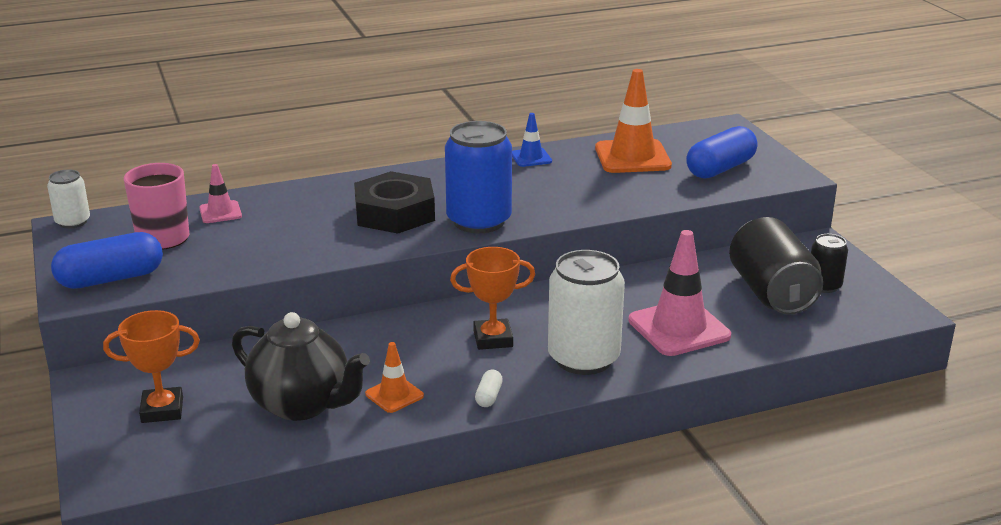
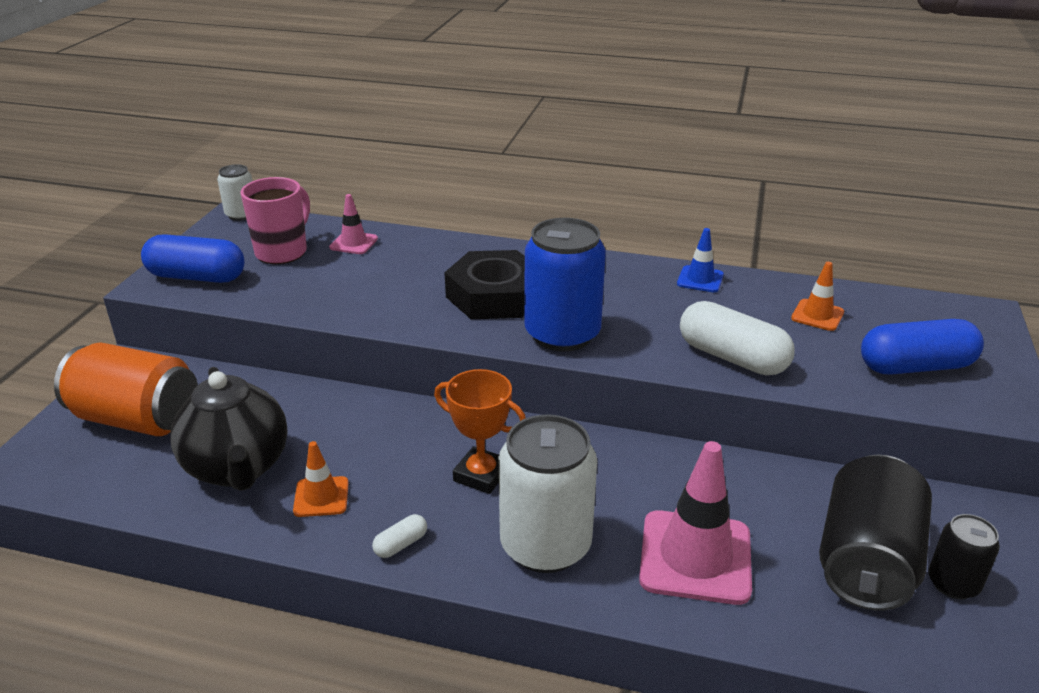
camera: 35 degrees right, 5 degrees up
orange trophy [103,310,200,423] -> orange can [54,342,198,436]
orange traffic cone [595,69,672,173] -> orange traffic cone [791,262,844,331], size x0.52
none -> white capsule [680,301,794,375]

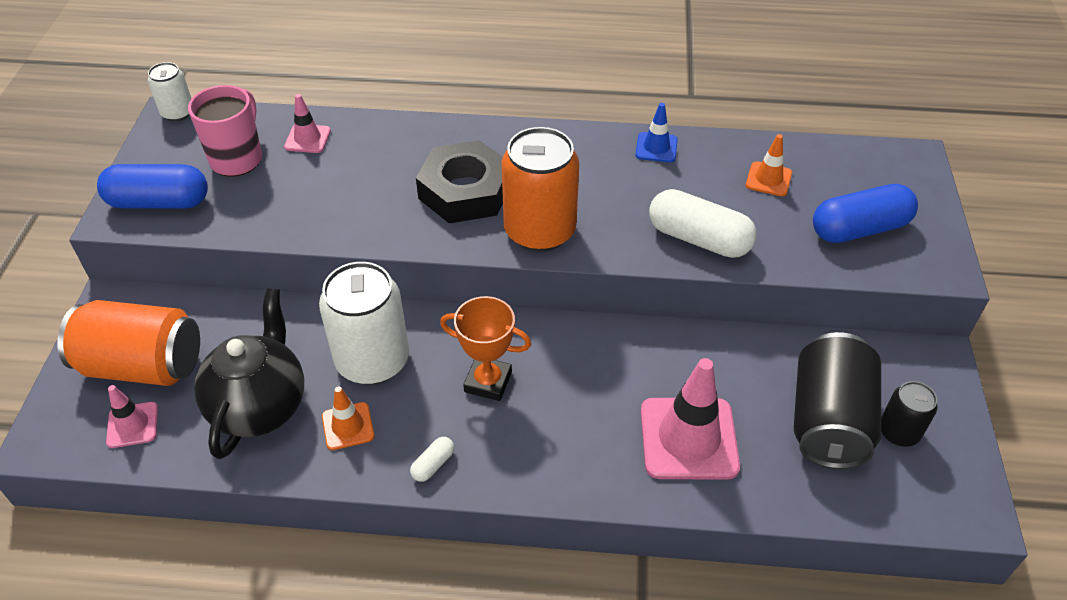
camera: 10 degrees left, 15 degrees up
black teapot [170,367,288,491] -> black teapot turned 135 degrees counterclockwise [194,288,304,459]
white can [499,415,597,573] -> white can moved to [319,262,409,385]
blue can [524,218,606,352] -> orange can [502,127,579,252]
none -> pink traffic cone [106,385,158,448]

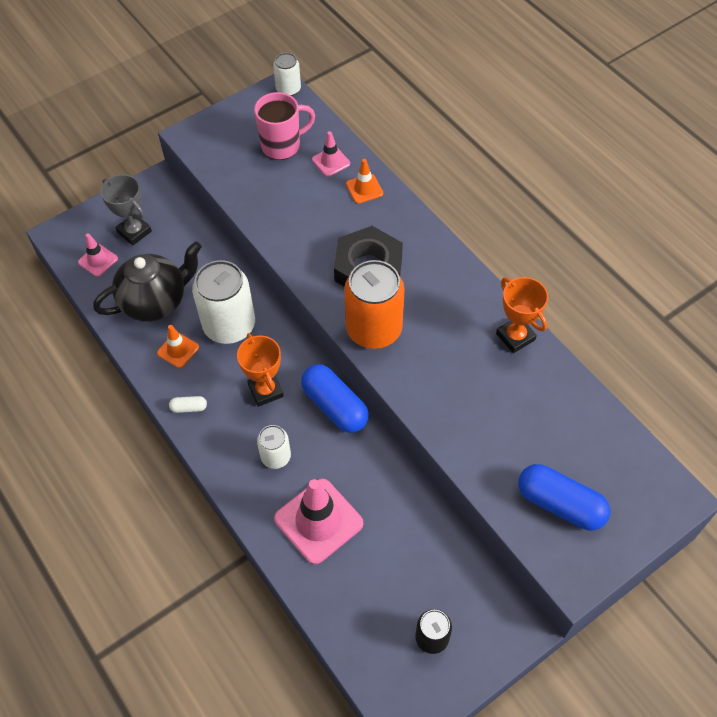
camera: 50 degrees right, 10 degrees up
orange can [57,300,200,386] -> grey trophy [100,174,152,245]
blue capsule [97,164,208,209] -> blue capsule moved to [301,364,369,433]
blue traffic cone [635,103,678,162] -> orange trophy [496,277,548,353]
white capsule [649,189,757,258] -> none
orange traffic cone [746,134,792,196] -> orange traffic cone moved to [346,159,383,204]
black can [794,332,881,469] -> none
none -> white can [257,425,291,469]

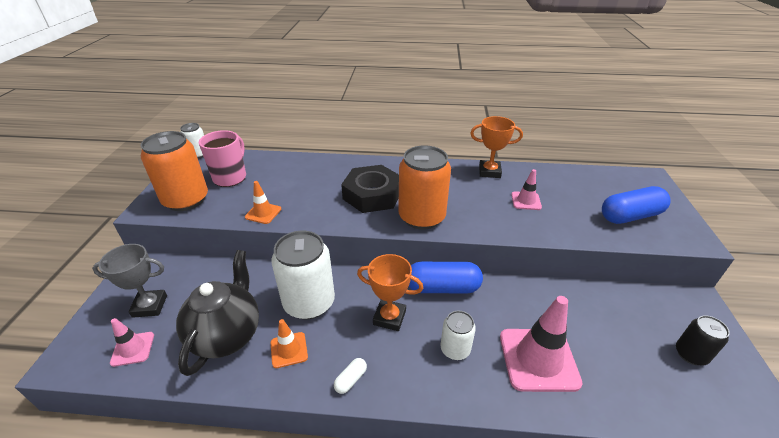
camera: 50 degrees left, 20 degrees down
pink traffic cone [312,131,350,177] -> pink traffic cone moved to [511,169,542,210]
orange traffic cone [346,159,383,204] -> orange traffic cone moved to [245,181,281,224]
none -> orange can [140,131,208,211]

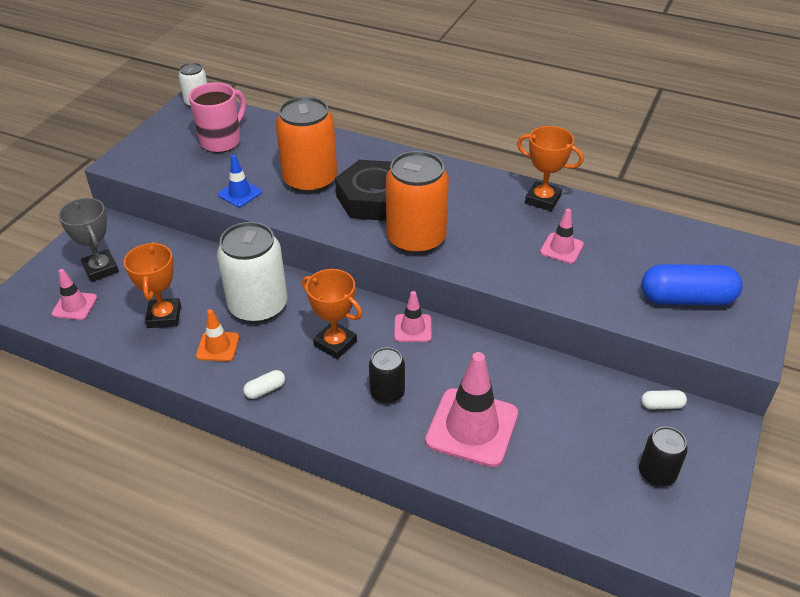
camera: 20 degrees right, 5 degrees up
grey trophy [92,244,167,318] -> grey trophy turned 45 degrees clockwise [58,198,119,282]
orange can [140,131,208,211] -> orange can moved to [276,96,337,194]
black teapot [176,250,259,376] -> orange trophy [124,242,181,328]
orange traffic cone [245,181,281,224] -> blue traffic cone [218,155,262,207]
blue capsule [409,262,483,293] -> pink traffic cone [394,291,432,342]
white can [441,311,476,360] -> black can [369,347,405,404]
none -> white capsule [641,390,687,410]

